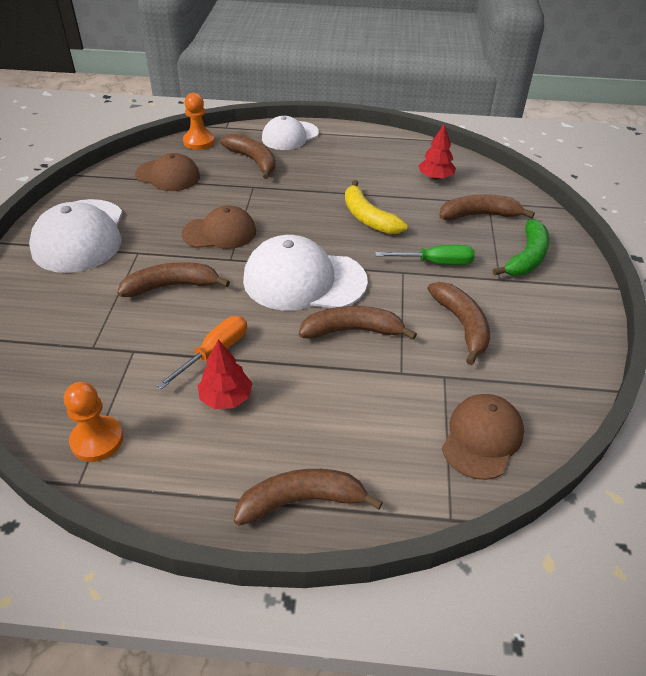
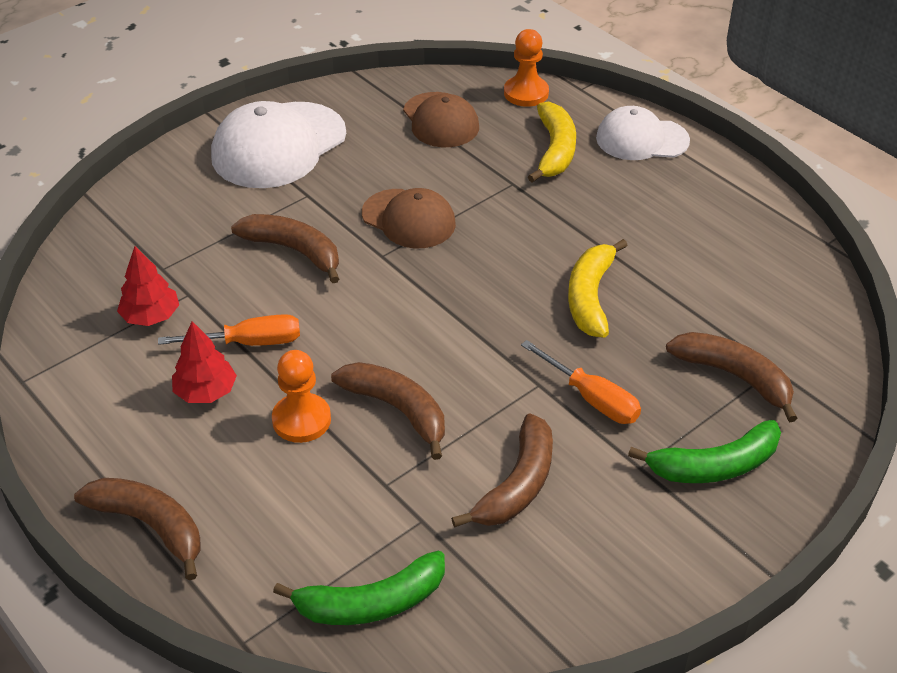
camera: 45 degrees right, 0 degrees up
orange pawn [64,382,123,462] -> orange pawn moved to [272,350,331,443]
brown banana [220,134,276,179] -> yellow banana [528,101,576,183]
white cap [243,235,368,311] -> none
green screwdriver [375,245,475,265] -> orange screwdriver [521,340,641,424]
red tree [418,124,456,180] -> red tree moved to [117,246,179,326]
brown cap [442,394,524,480] -> green banana [273,551,445,625]

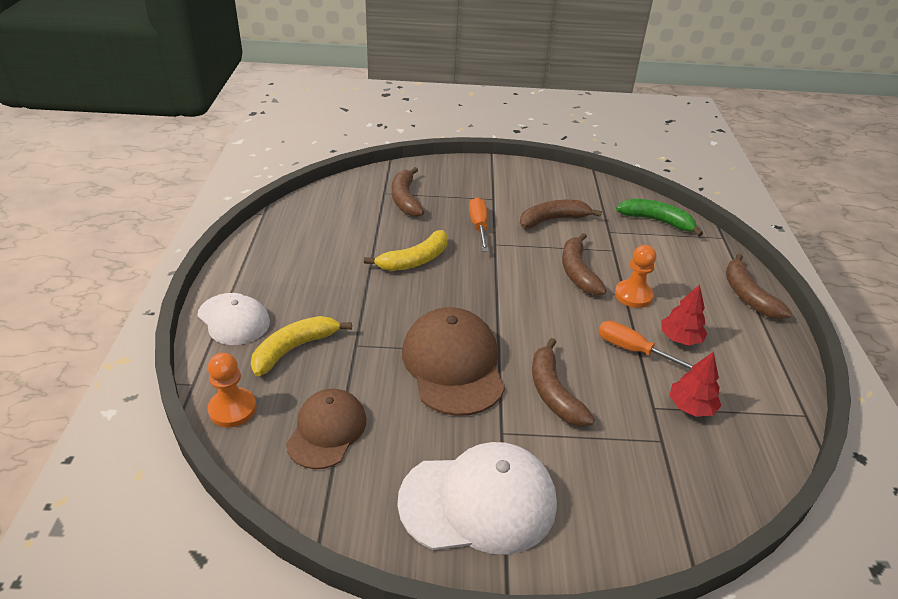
camera: 140 degrees left, 5 degrees down
brown cap [362,188,456,248] -> brown cap [402,307,505,416], size x1.56
green banana [628,420,781,483] -> none

